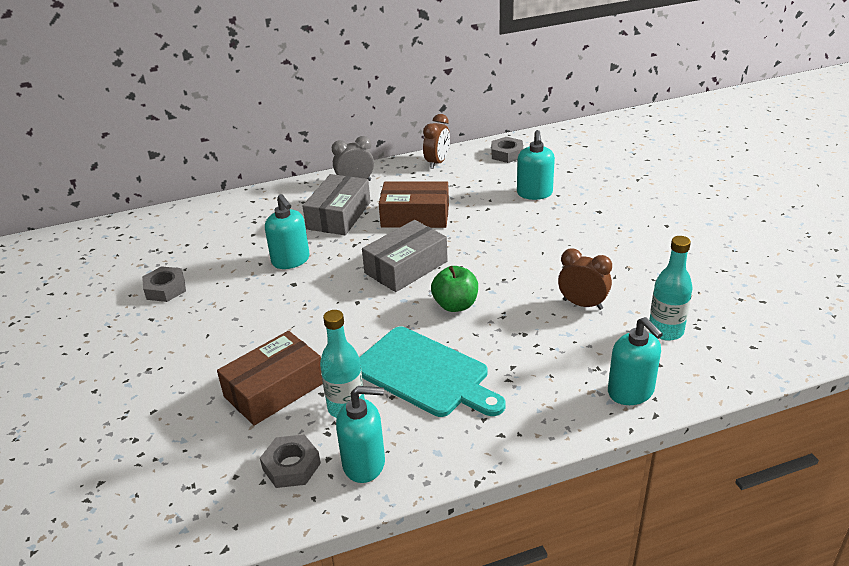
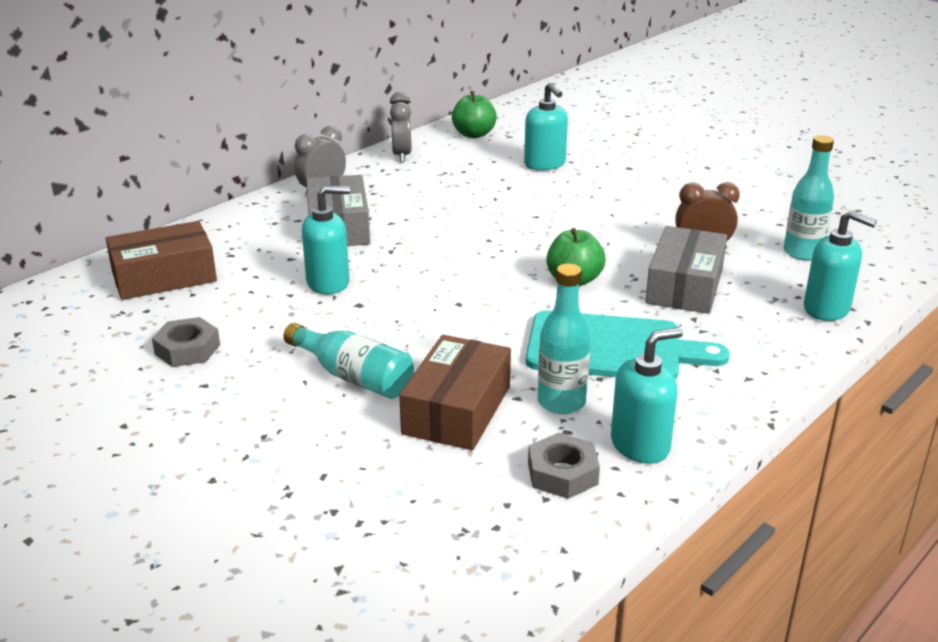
camera: 30 degrees left, 5 degrees down
turquoise soap dispenser [265,194,310,269] -> turquoise soap dispenser turned 45 degrees counterclockwise [302,186,350,294]
grey box [362,220,448,292] -> grey box moved to [645,226,727,314]
brown box [379,182,449,228] -> brown box moved to [106,221,217,300]
brown clock [423,114,450,169] -> grey clock [390,92,412,162]
grey nut [491,137,524,163] -> green apple [452,91,497,138]
none -> turquoise bottle [283,323,414,399]

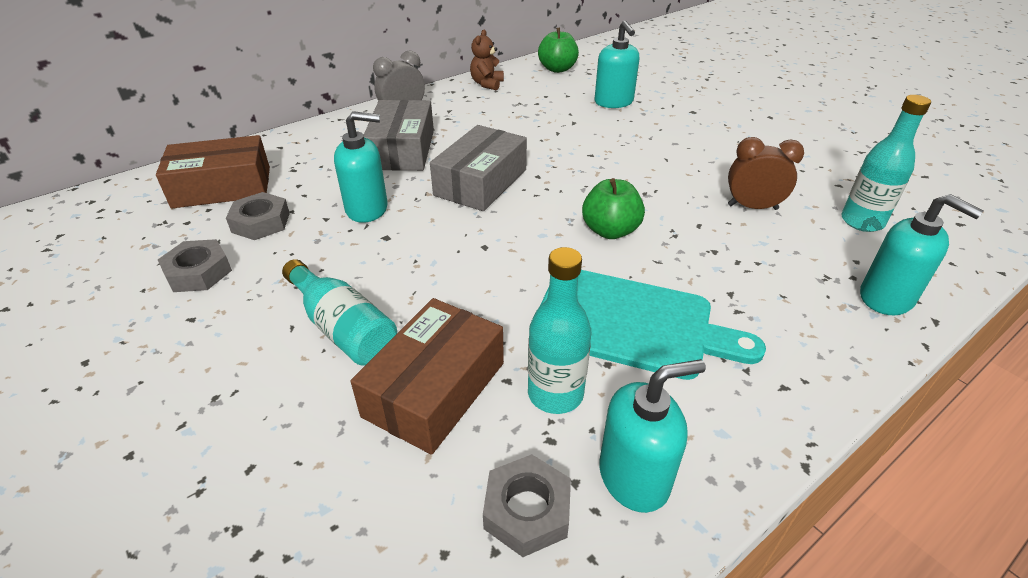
camera: 10 degrees right, 10 degrees up
grey clock [390,92,412,162] -> brown teddy bear [470,30,504,90]
grey box [645,226,727,314] -> grey box moved to [430,125,527,211]
none -> grey nut [226,192,290,240]

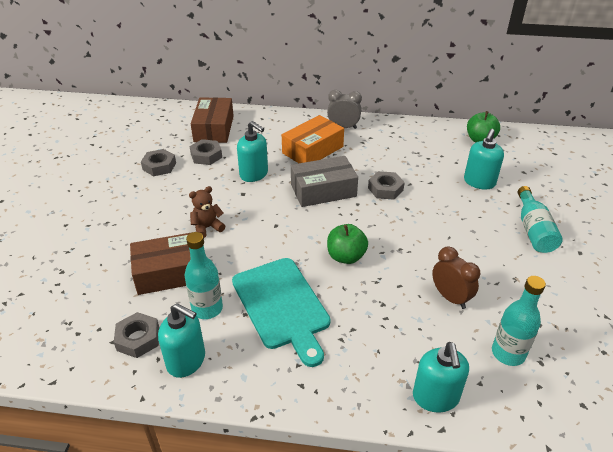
camera: 45 degrees right, 0 degrees up
brown box [156,135,270,208] -> brown box turned 60 degrees clockwise [191,97,234,143]
turquoise bottle [282,259,397,366] -> turquoise bottle moved to [518,186,563,253]
grey box [364,100,434,171] -> orange box [282,115,344,163]
brown teddy bear [470,30,504,90] -> brown teddy bear moved to [189,186,225,238]
none -> grey nut [368,171,405,200]

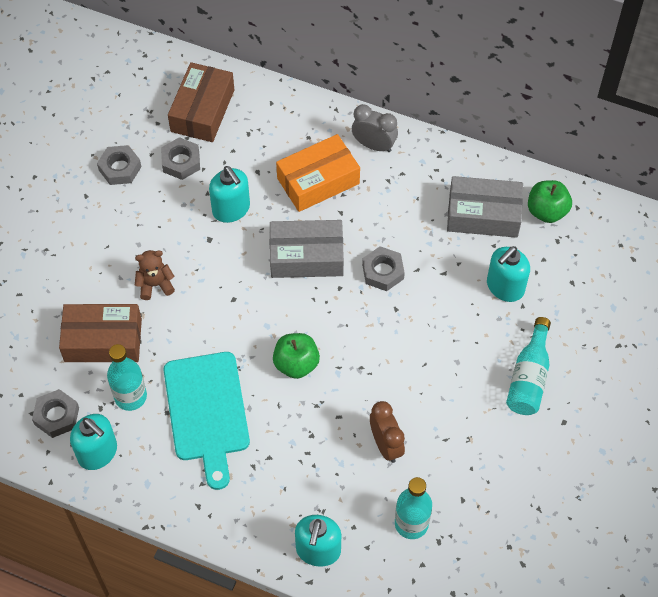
camera: 15 degrees right, 20 degrees up
none -> grey box [447,176,523,238]

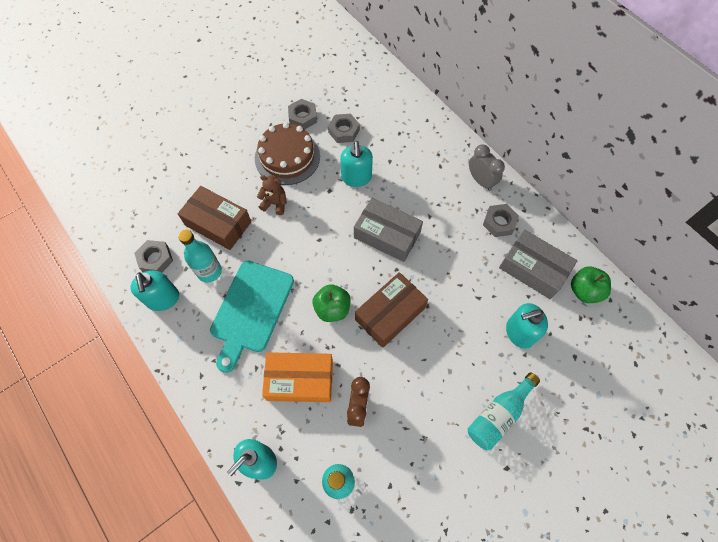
camera: 30 degrees right, 5 degrees up
brown box [168,62,234,142] -> brown box moved to [355,272,428,348]
orange box [276,134,360,212] -> orange box moved to [262,352,333,402]
grey nut [362,246,405,291] -> grey nut moved to [483,204,519,237]
none -> brown cake [255,122,320,185]

